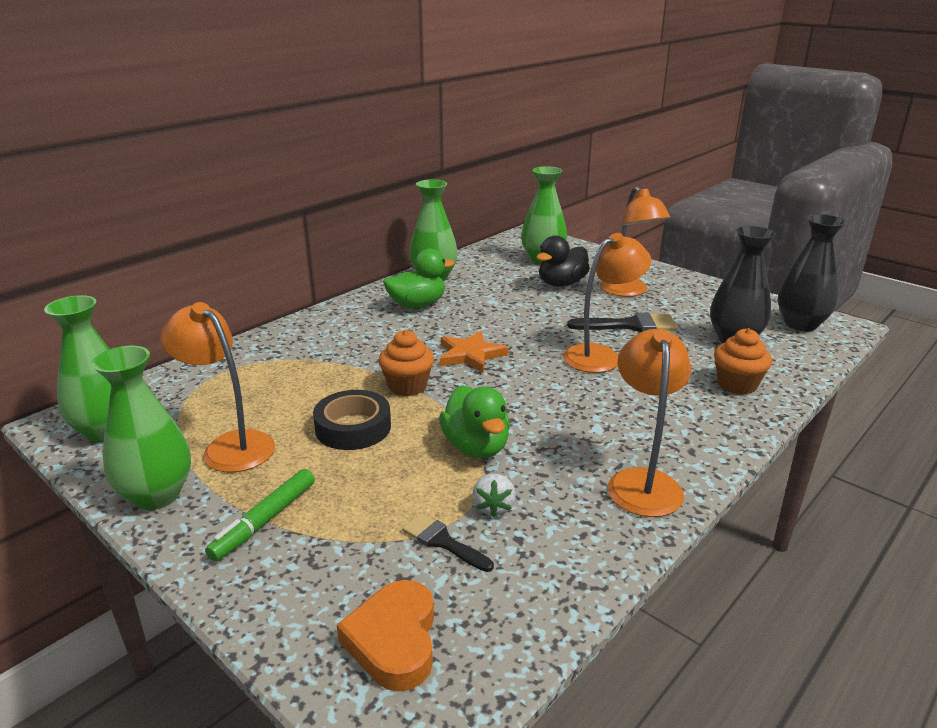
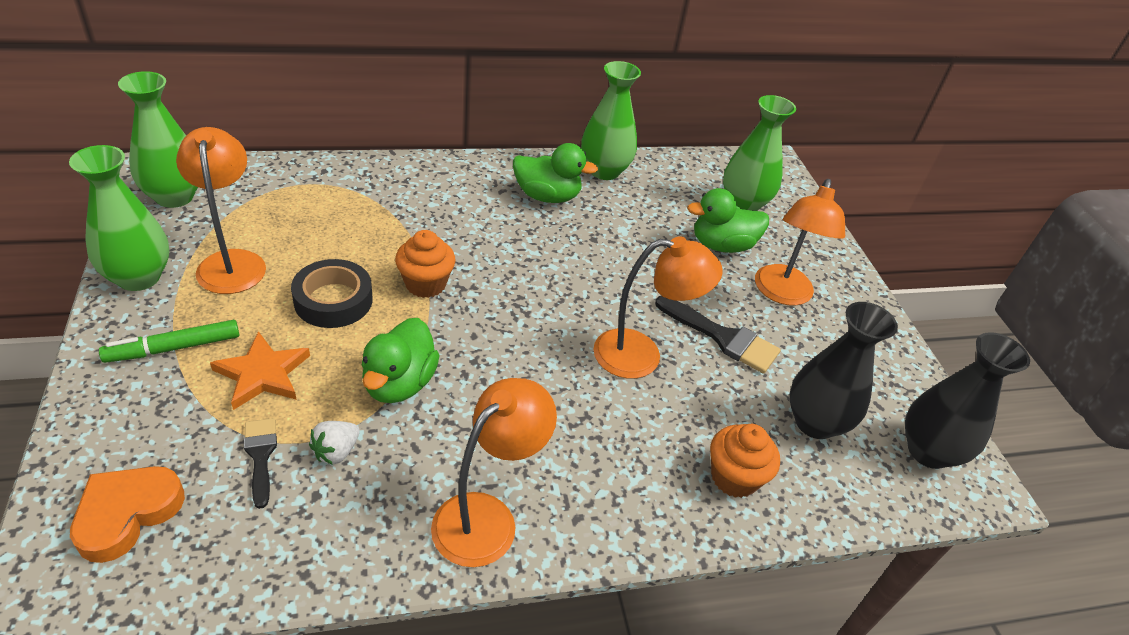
camera: 30 degrees right, 15 degrees up
orange star [440,331,509,373] -> orange star moved to [210,331,310,410]
black duck [536,235,590,287] -> green duck [687,188,769,253]

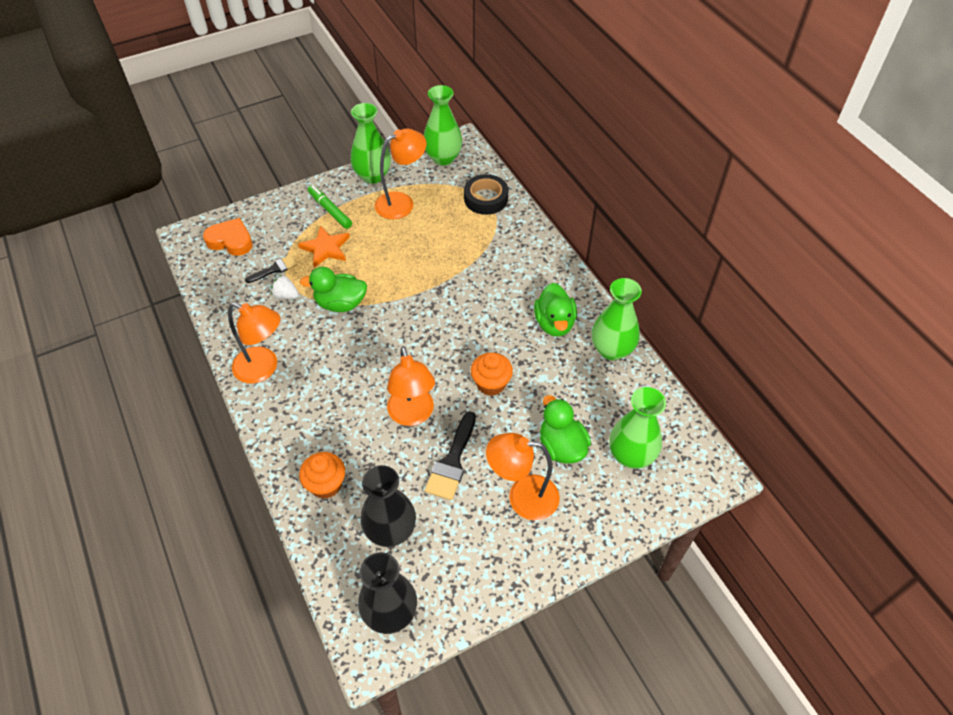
camera: 80 degrees right, 10 degrees up
black tape [291,259,373,328] -> black tape moved to [464,174,508,215]
orange cupcake [395,230,456,298] -> orange cupcake moved to [471,352,513,396]

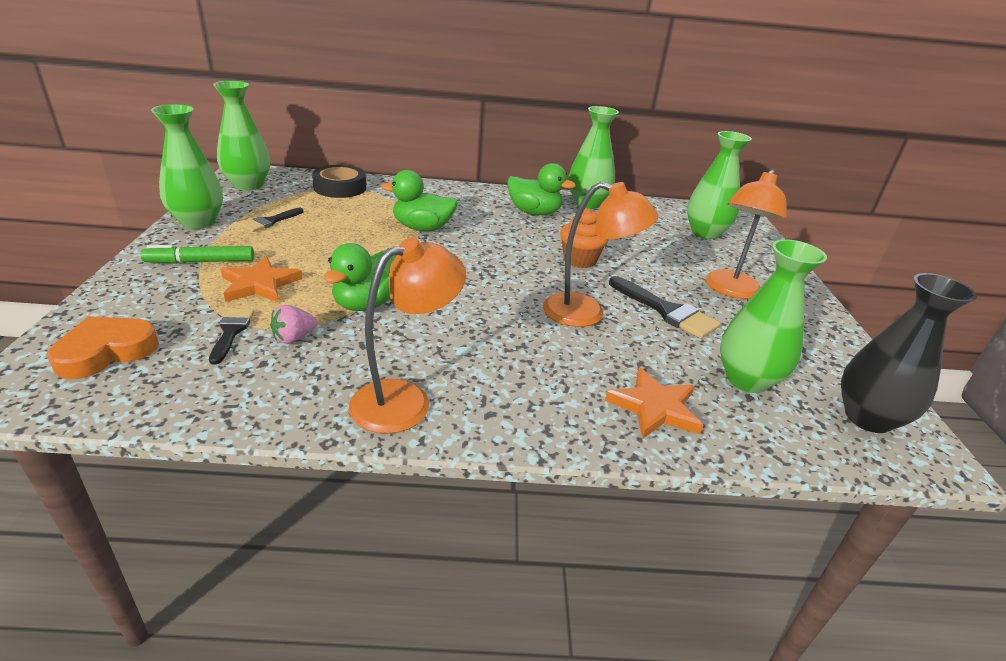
camera: 65 degrees left, 20 degrees down
white strawberry [271,275,299,299] -> pink strawberry [270,305,317,344]
orange cupcake [299,452,345,499] -> orange star [605,367,703,439]
black vase [360,465,416,547] -> green vase [720,239,827,393]
orange lamp [375,128,426,219] -> black brush [241,208,304,232]
green duck [540,395,591,464] -> green duck moved to [381,170,458,231]

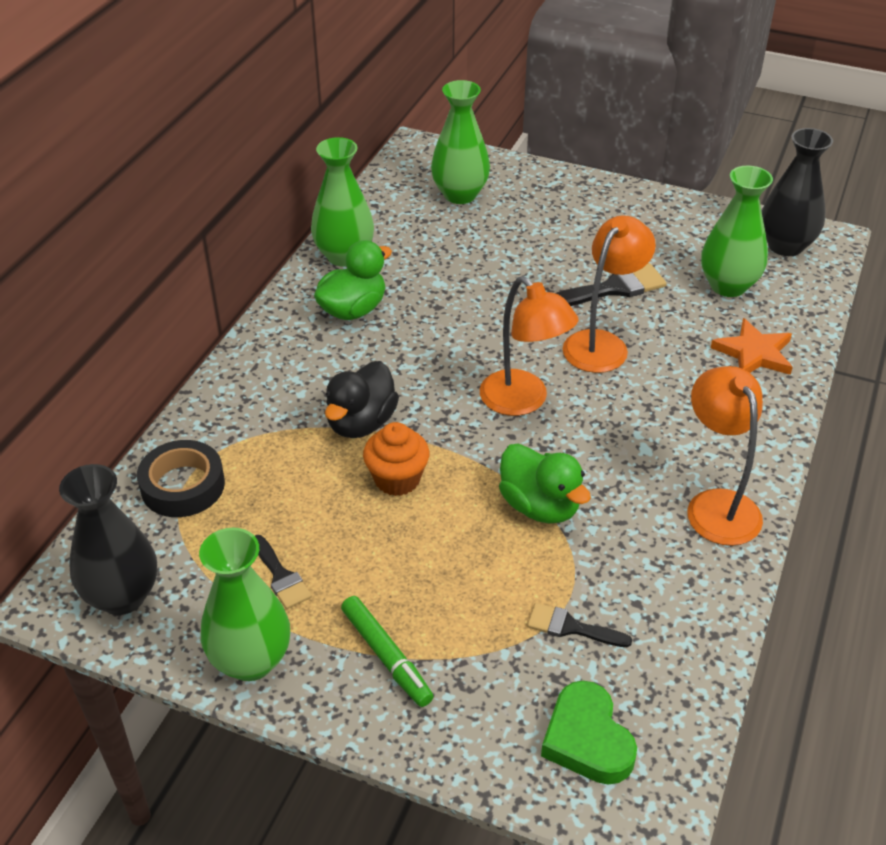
camera: 65 degrees left, 10 degrees up
orange heart [47,316,159,379] -> green heart [541,681,637,785]
green marker [141,245,254,264] -> green marker turned 45 degrees counterclockwise [341,596,434,707]
green vase [213,81,270,191] -> black vase [59,464,157,615]
orange star [220,256,303,302] -> none
pink strawberry [270,305,317,344] -> none
green duck [381,170,458,231] -> black duck [325,361,399,438]
orange cupcake [560,208,609,268] -> orange cupcake moved to [363,422,429,496]
orange lamp [706,169,787,299] -> orange lamp moved to [480,276,578,416]

